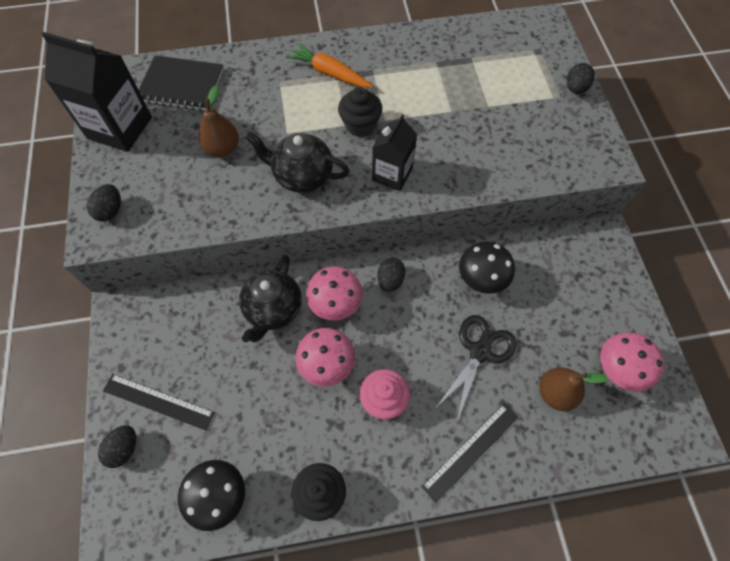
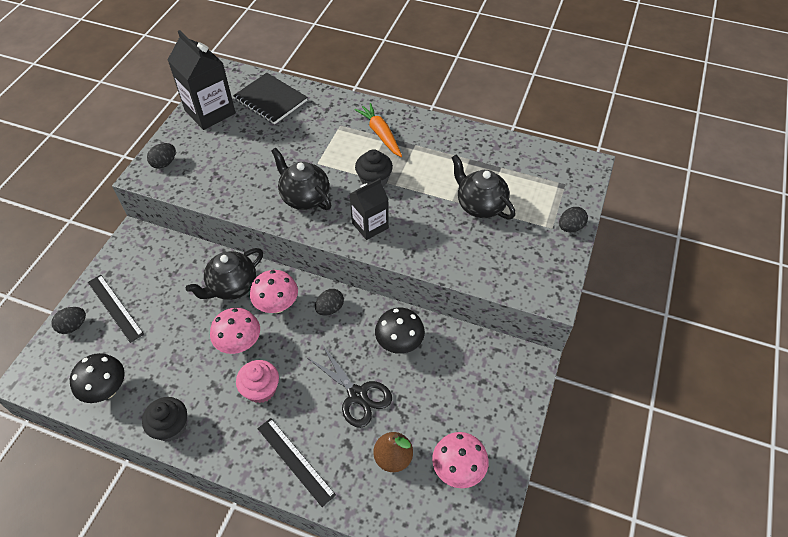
camera: 30 degrees right, 10 degrees down
brown pear [198,85,239,157] -> none
black ruler [422,404,518,502] -> black ruler turned 60 degrees clockwise [257,418,336,507]
black scissors [435,315,517,421] -> black scissors turned 75 degrees clockwise [306,344,392,428]
none -> black teapot [451,154,515,219]

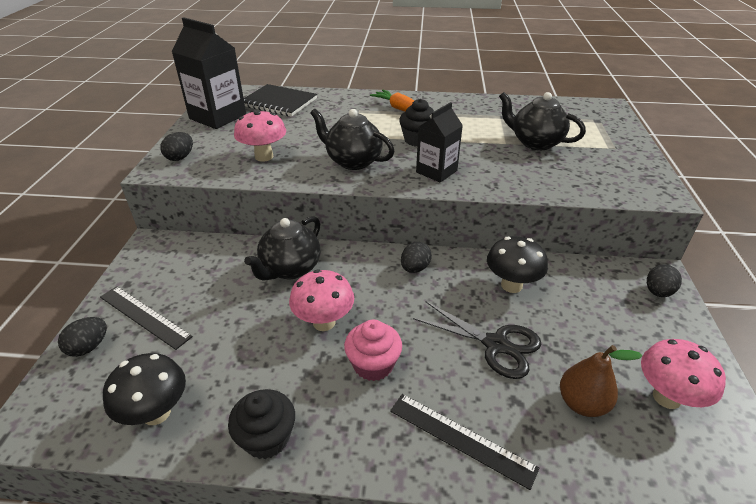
camera: 15 degrees left, 15 degrees down
pink mushroom [250,270,298,313] -> pink mushroom moved to [234,110,286,162]
black egg [559,207,588,232] -> black egg moved to [647,264,682,297]

